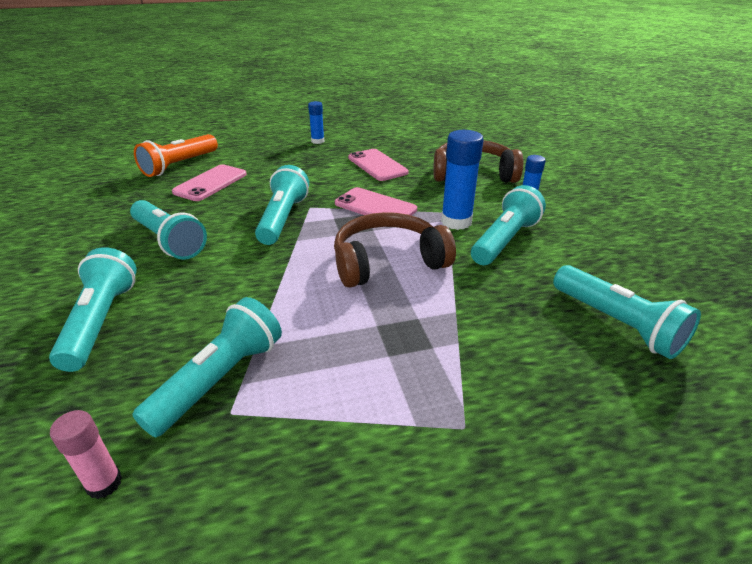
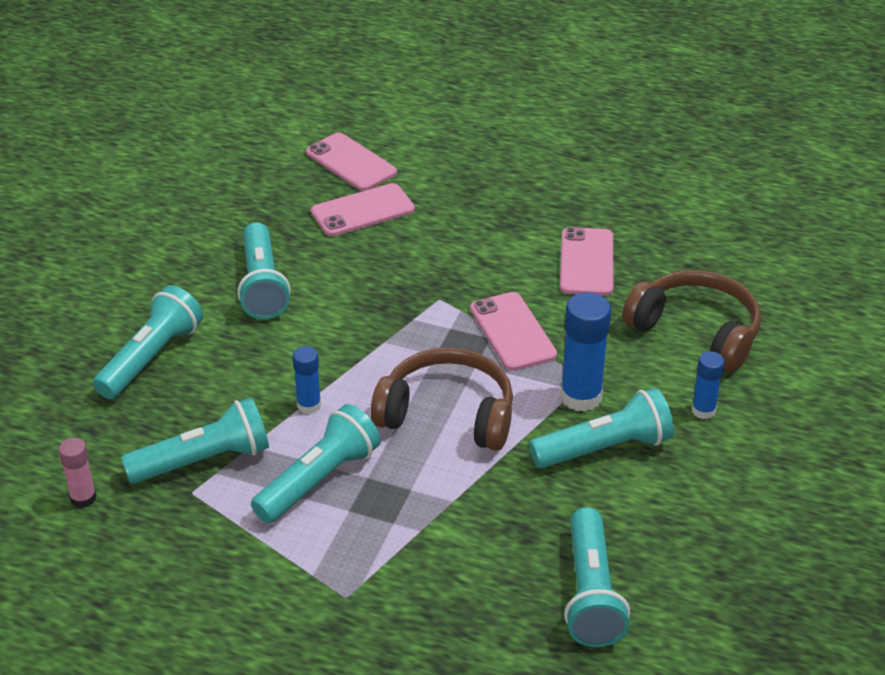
camera: 35 degrees right, 5 degrees up
orange flashlight [134,134,218,177] -> pink phone [306,133,397,191]
turquoise flashlight [255,165,309,245] -> turquoise flashlight moved to [251,404,381,523]
blue glue stick [308,101,324,144] -> blue glue stick moved to [292,346,321,414]

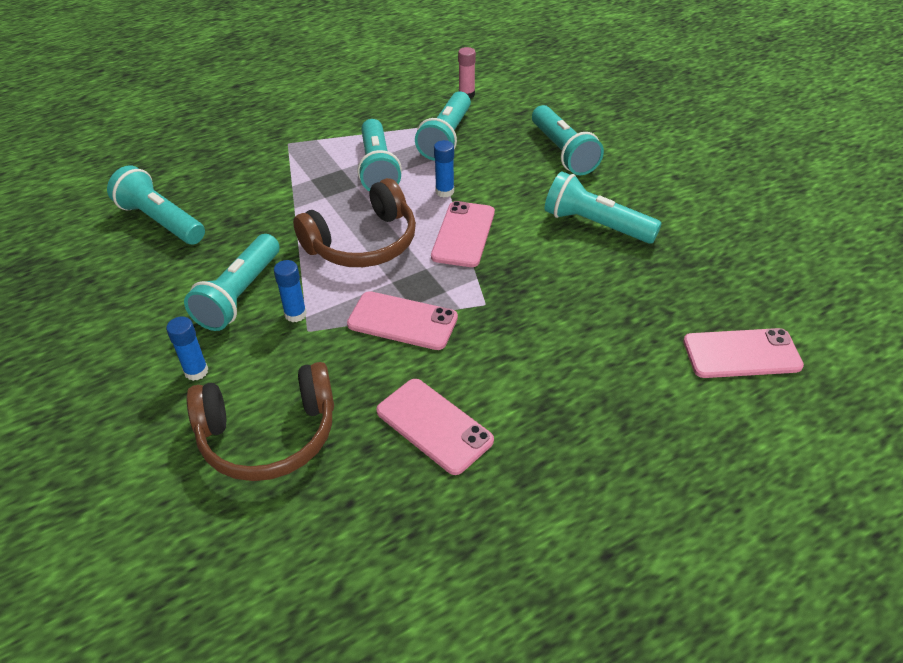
camera: 130 degrees right, 5 degrees up
pink phone [311,183,415,236] -> pink phone moved to [431,201,495,267]
blue glue stick [561,292,611,412] -> blue glue stick [274,260,307,322], size x0.57

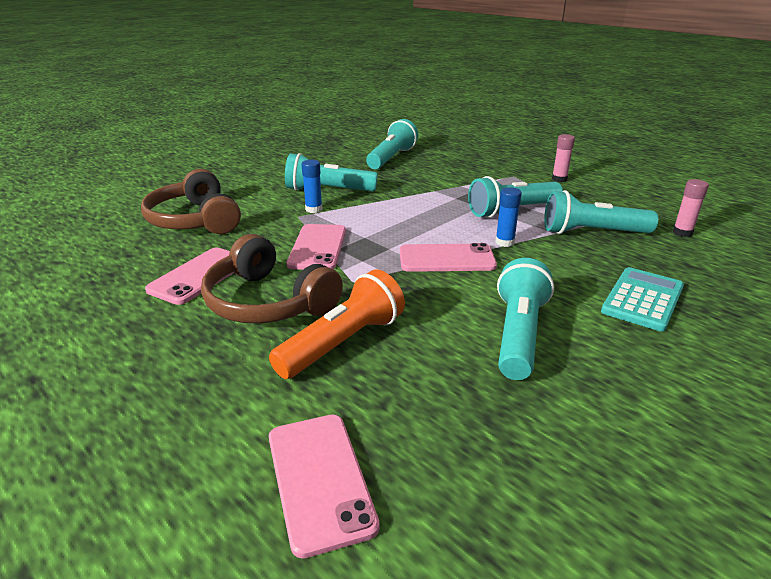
camera: 75 degrees right, 15 degrees down
blue glue stick [166,317,208,381] -> none
brown headphones [293,178,416,267] -> brown headphones moved to [201,234,343,323]
turquoise flashlight [532,105,604,175] -> turquoise calculator [601,267,684,331]
none -> orange flashlight [269,269,405,379]
none -> pink glue stick [552,134,575,182]

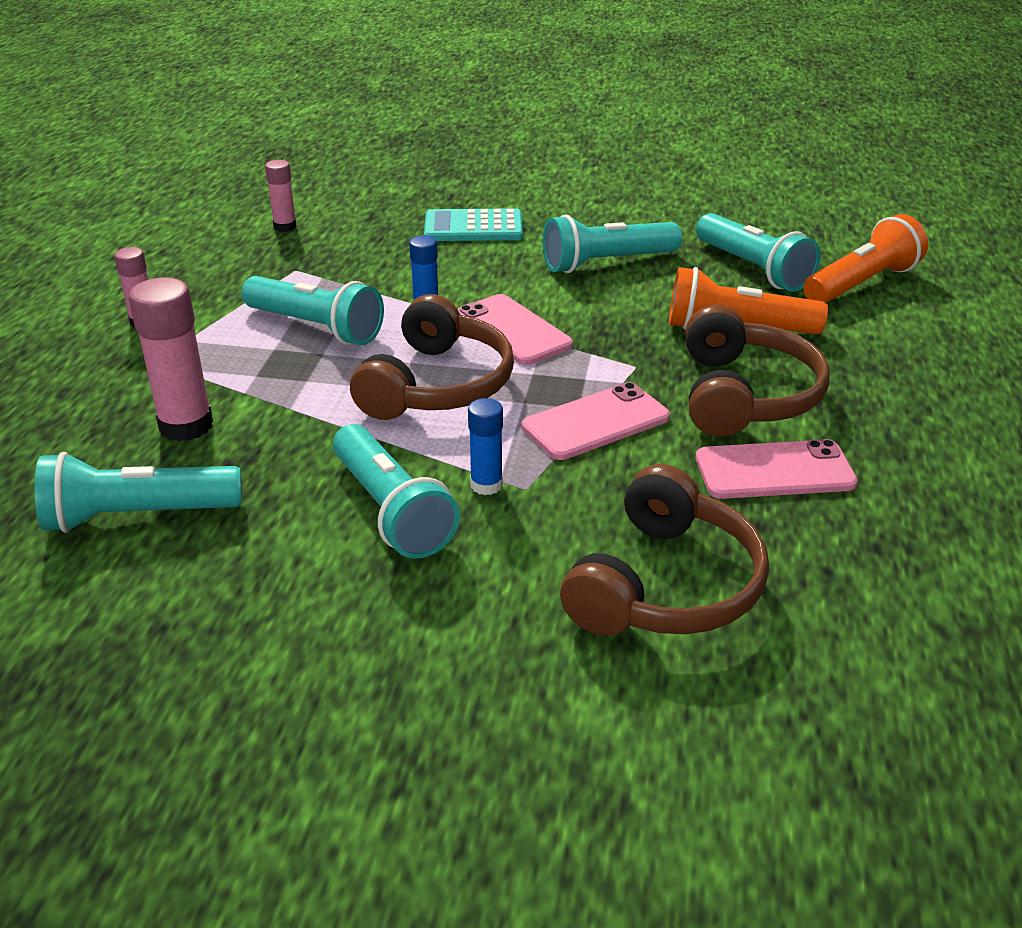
camera: 125 degrees left, 5 degrees up
pink phone [269,415,380,559] -> orange flashlight [804,214,928,303]
turquoise flashlight [544,190,658,234] -> turquoise flashlight moved to [696,213,820,292]
none -> pink glue stick [128,277,213,441]
none -> brown headphones [350,294,514,420]

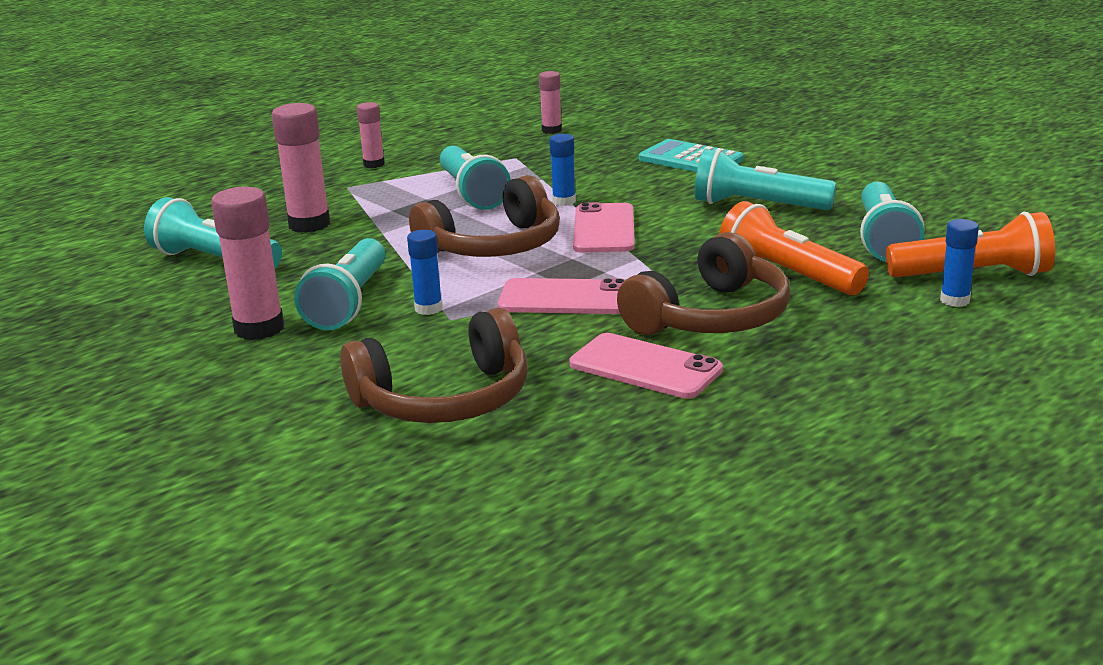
camera: 40 degrees right, 10 degrees down
none -> pink glue stick [211,187,284,340]
none -> blue glue stick [940,219,979,307]

